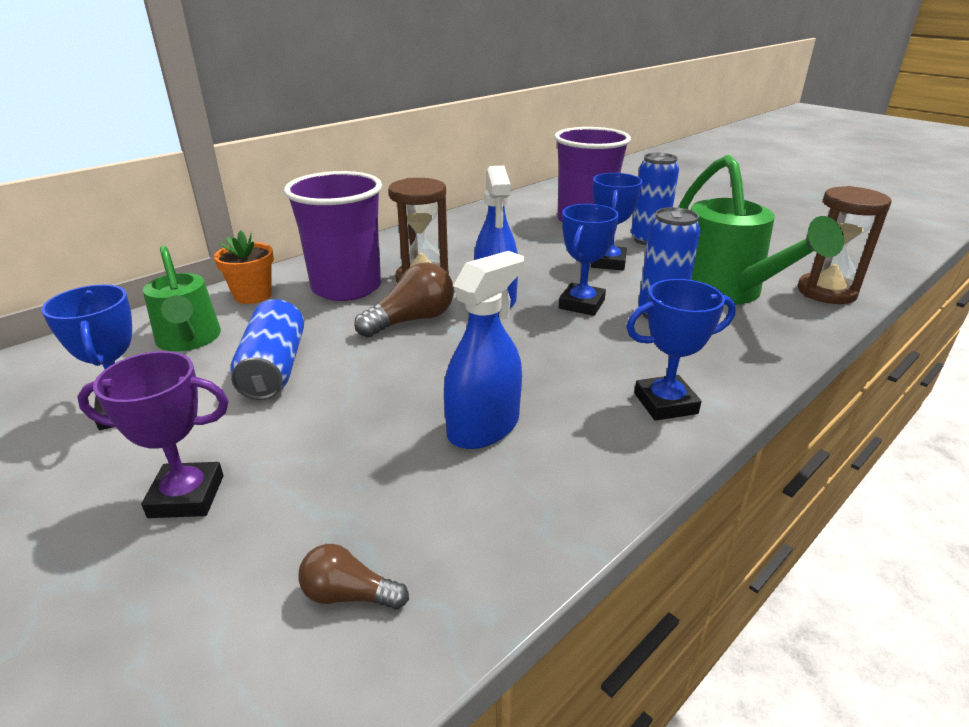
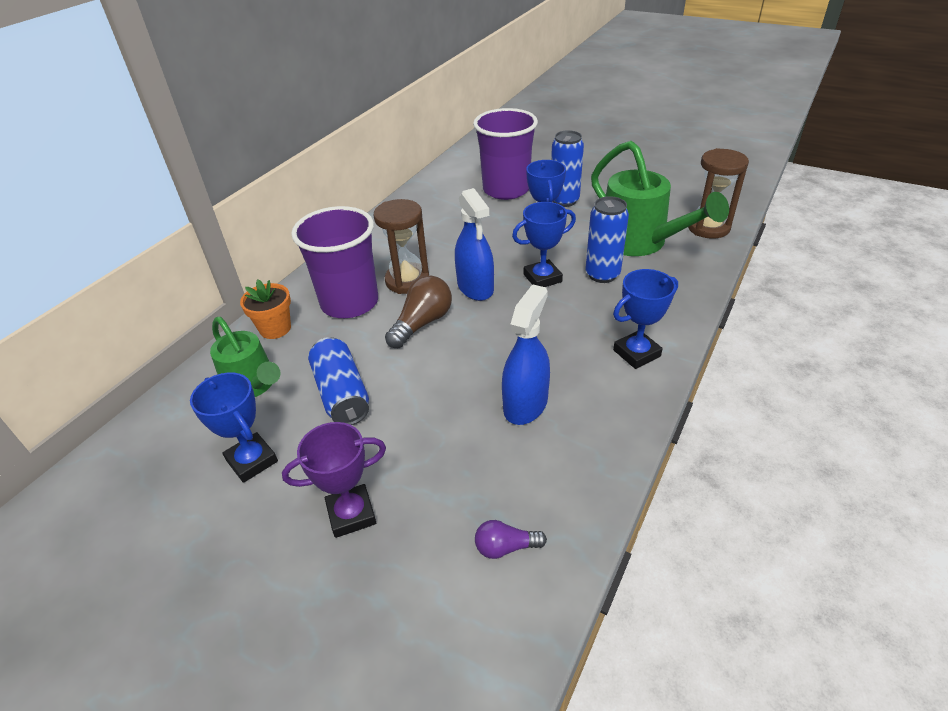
camera: 15 degrees left, 10 degrees up
brown light bulb [298,544,409,610] -> purple light bulb [475,520,547,559]
blue trophy [559,204,619,316] -> blue trophy turned 60 degrees clockwise [512,202,576,287]

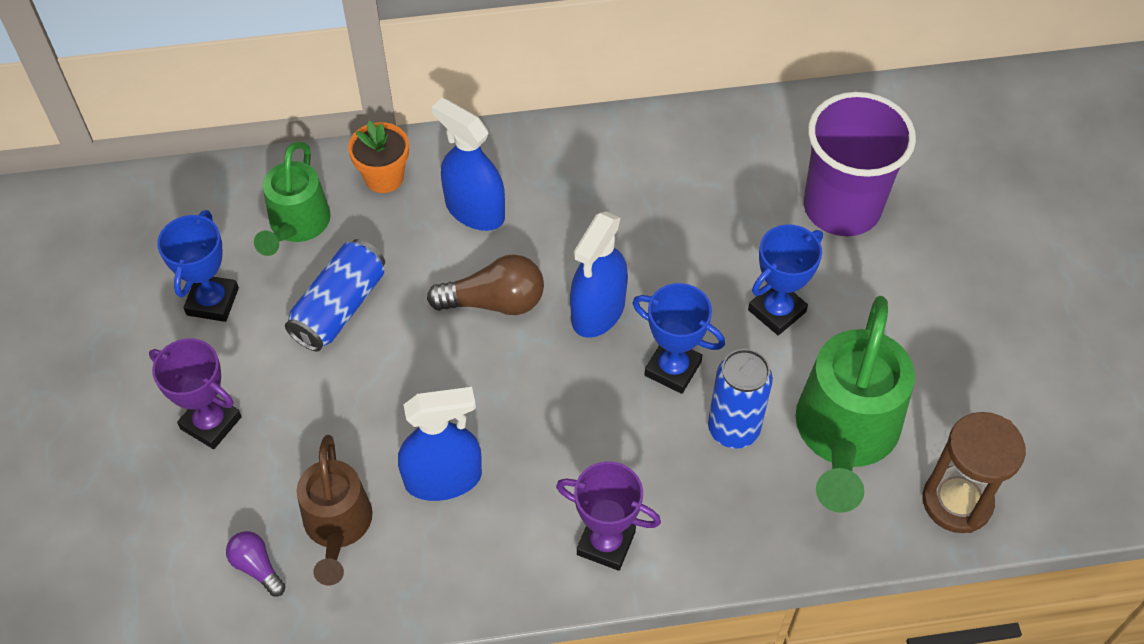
camera: 50 degrees right, 15 degrees up
purple cup [291,206,378,318] -> blue spray bottle [432,98,505,231]
brown hourglass [374,199,429,294] -> none
blue can [551,130,584,207] -> none
blue trophy [613,269,678,369] -> purple trophy [556,461,661,571]
none -> brown watering can [297,435,372,585]

